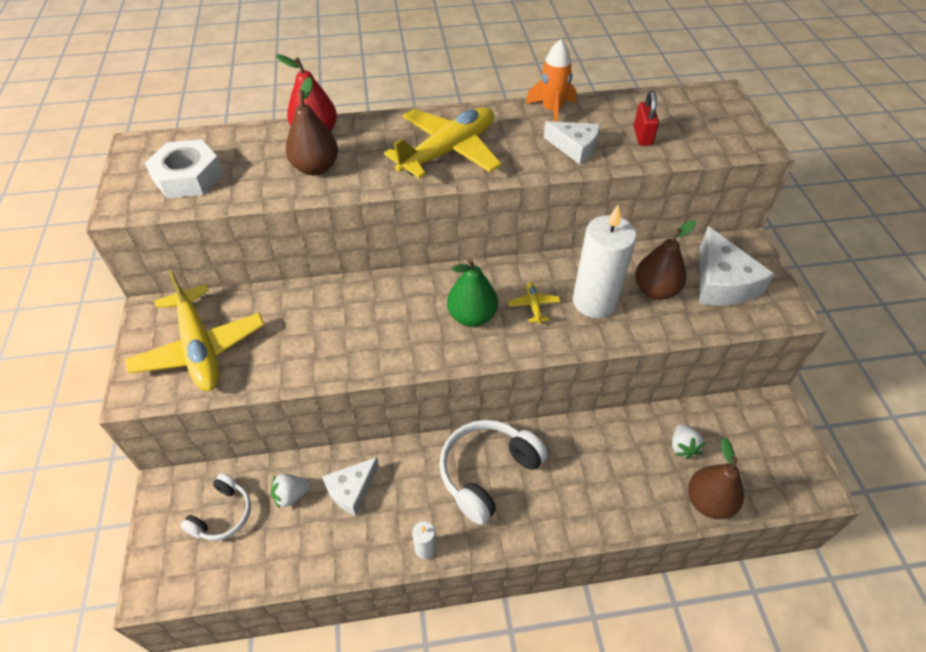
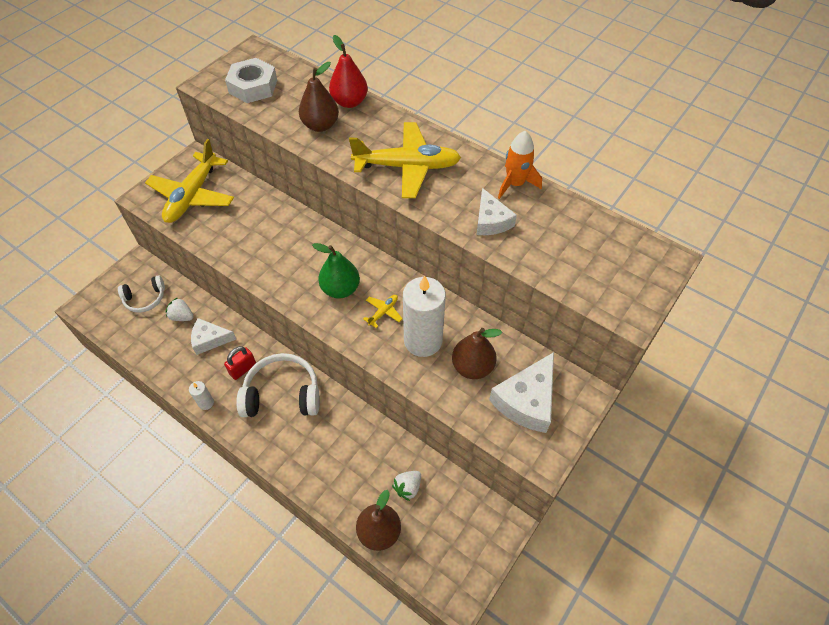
camera: 45 degrees right, 5 degrees up
red padlock [634,91,659,146] -> red padlock moved to [224,346,256,380]

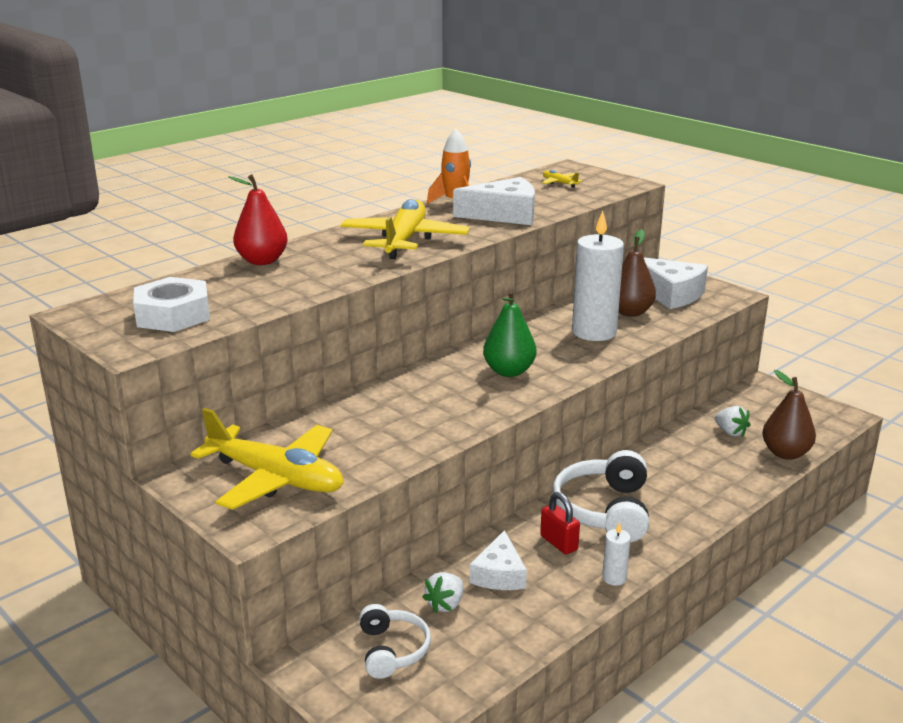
camera: 80 degrees left, 30 degrees down
brown pear [299,62,339,132] -> none
yellow plane [363,295,403,328] -> yellow plane moved to [542,170,583,188]
white cheese [477,188,517,235] -> white cheese [453,177,535,225], size x1.54

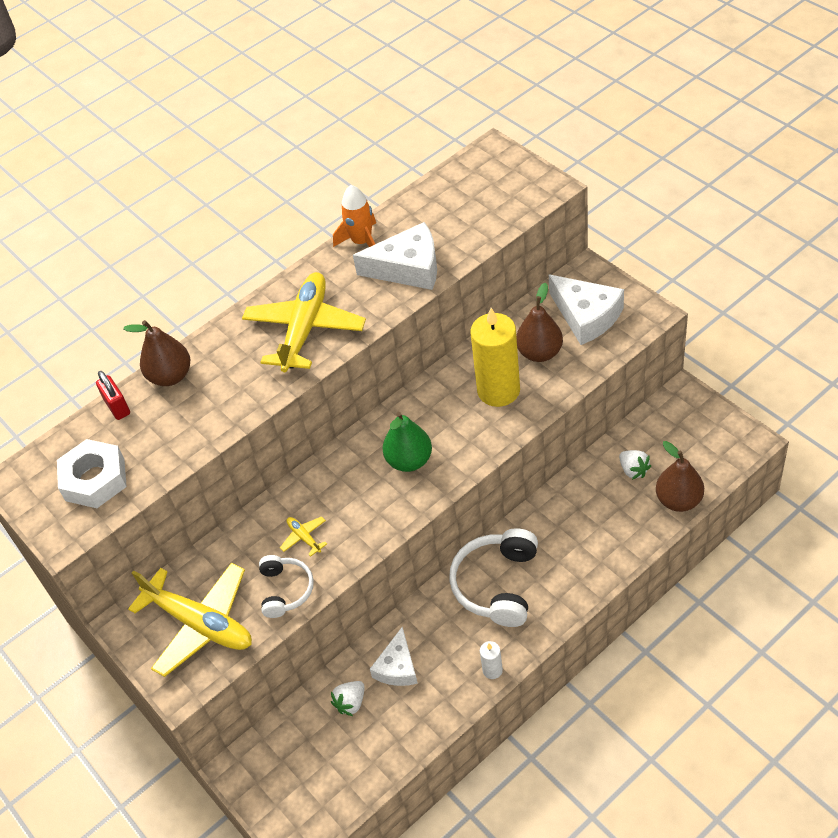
camera: 10 degrees right, 25 degrees up
red pear [228,174,288,265] -> brown pear [123,320,190,386]
white headphones [359,604,431,679] -> white headphones moved to [259,555,314,618]
red padlock [540,492,580,554] -> red padlock moved to [96,371,130,420]
yellow plane [542,170,583,188] -> yellow plane moved to [280,516,327,557]
white candle [572,211,624,341] -> yellow candle [470,308,520,407]

